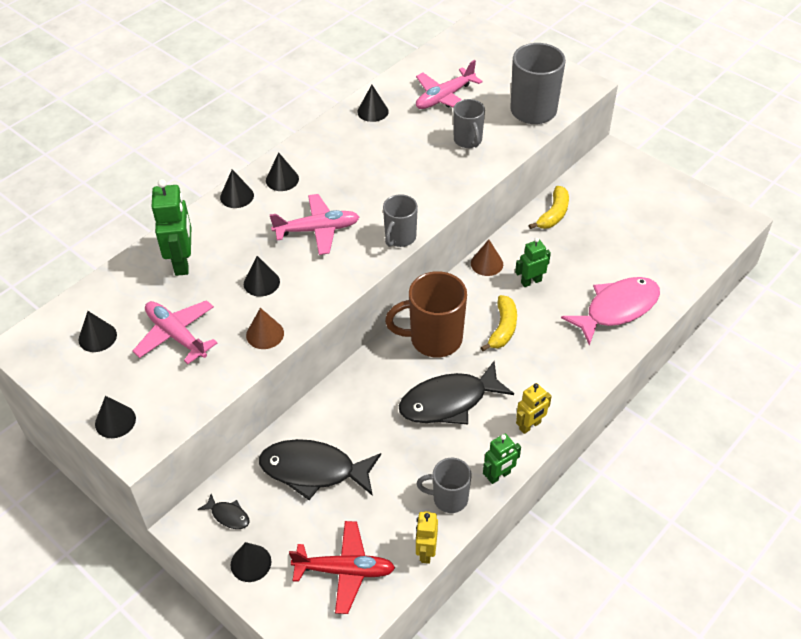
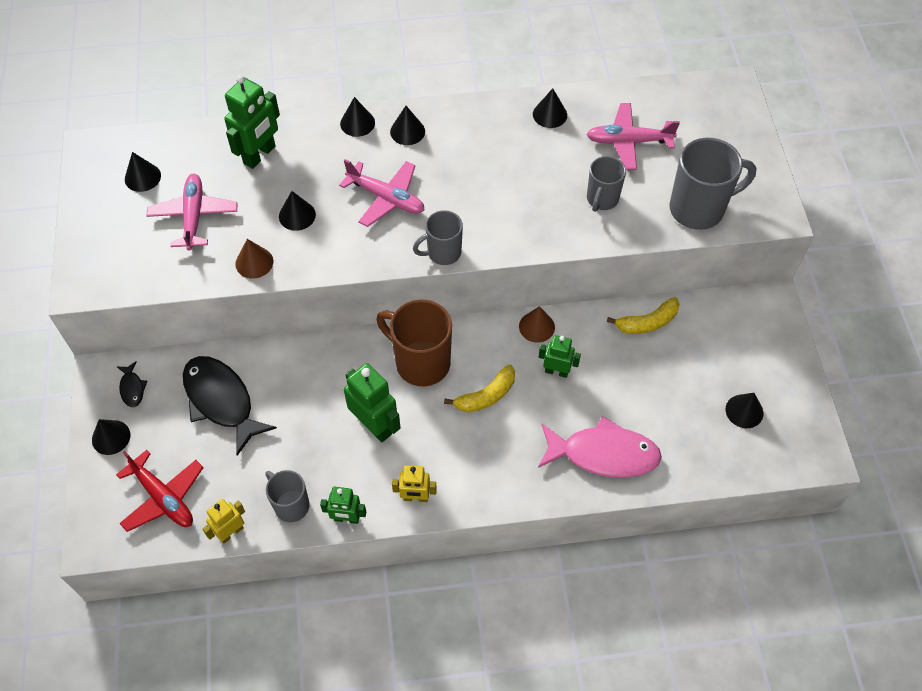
camera: 40 degrees right, 10 degrees up
black cone [95,396,136,438] -> black cone moved to [726,393,763,428]
black fish [399,361,514,424] -> green robot [344,363,401,442]

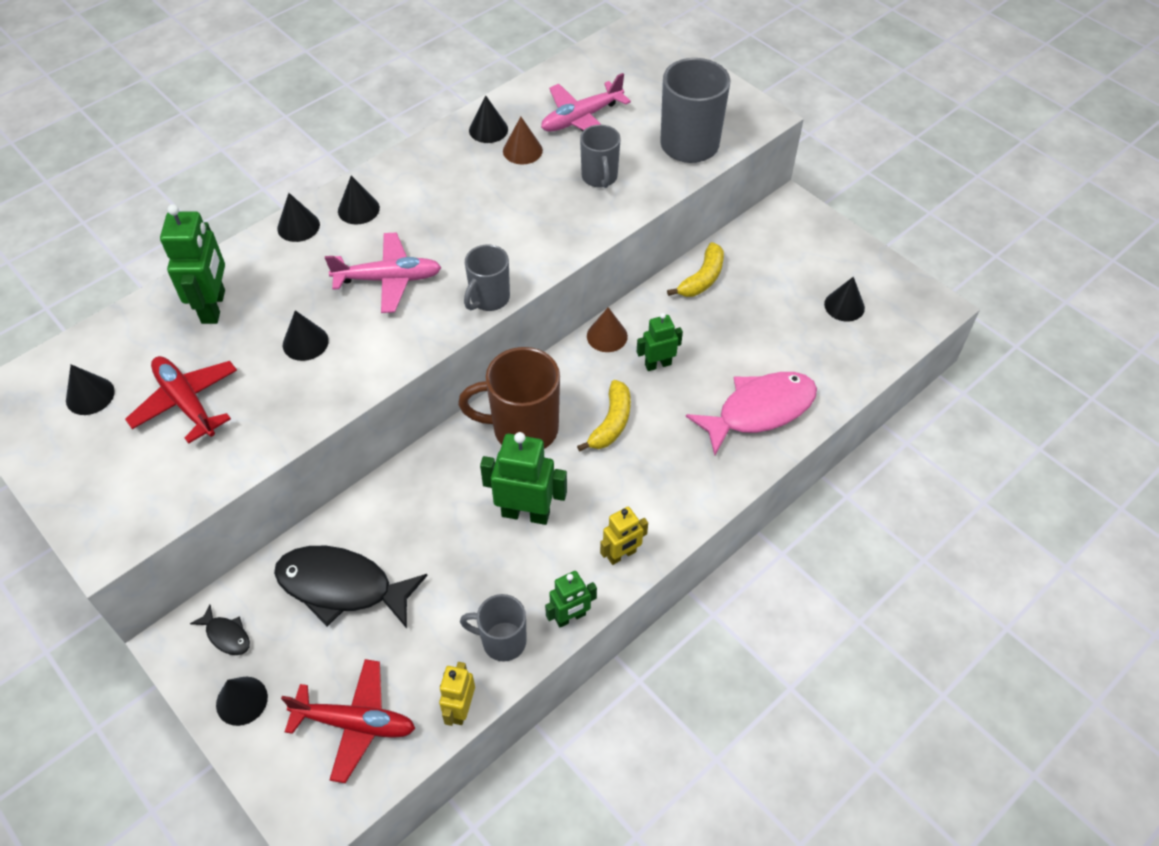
camera: 35 degrees left, 5 degrees down
pink plane [146,173,238,251] -> red plane [125,356,237,444]
brown cone [235,239,273,279] -> brown cone moved to [503,117,543,164]

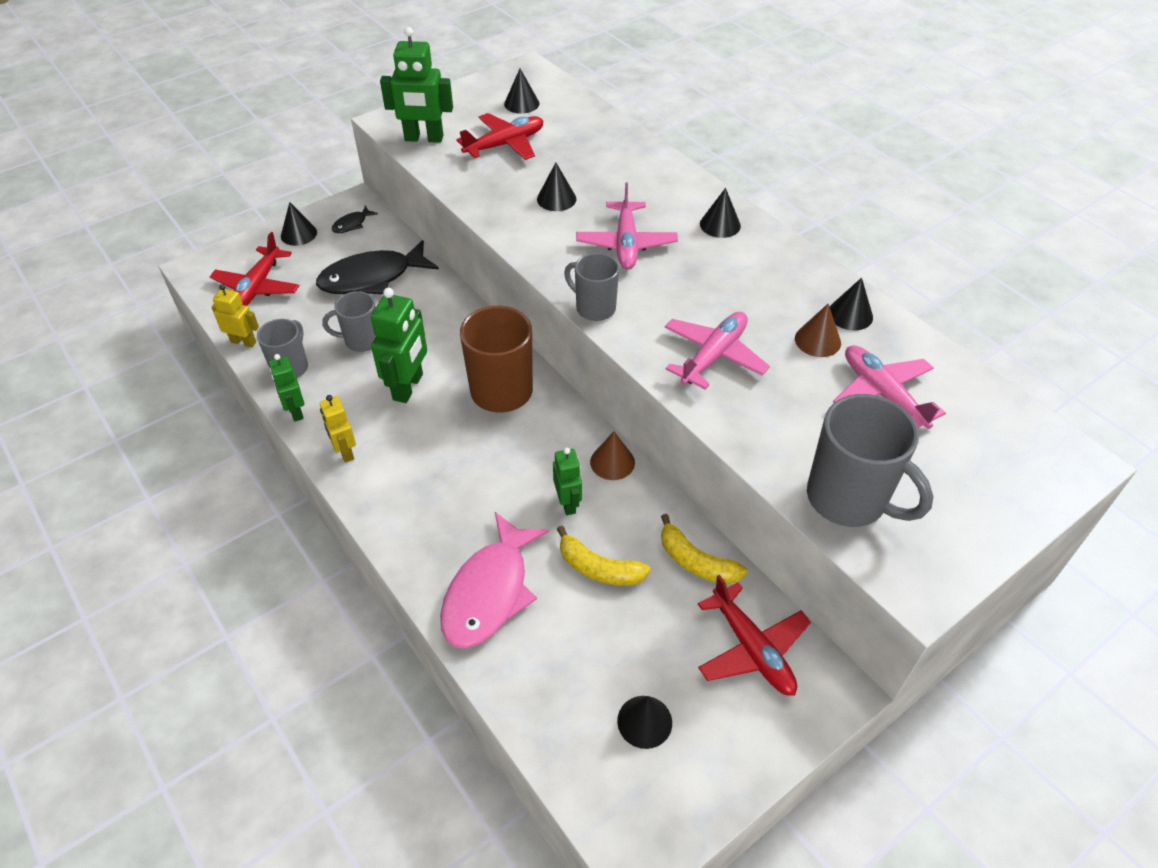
camera: 95 degrees right, 5 degrees down
green robot [160,204,225,324] -> green robot moved to [380,27,453,143]
black fish [274,546,428,629] -> black fish turned 135 degrees counterclockwise [316,240,439,294]
black cone [277,193,320,242] -> none
yellow banana [577,380,631,452] -> yellow banana moved to [557,526,651,586]
grey mug [580,125,621,188] -> grey mug moved to [322,291,376,352]
pink fish [686,372,817,455] -> pink fish turned 45 degrees clockwise [440,512,549,648]
none -> pink plane [665,312,770,390]
none -> red plane [698,575,811,696]

